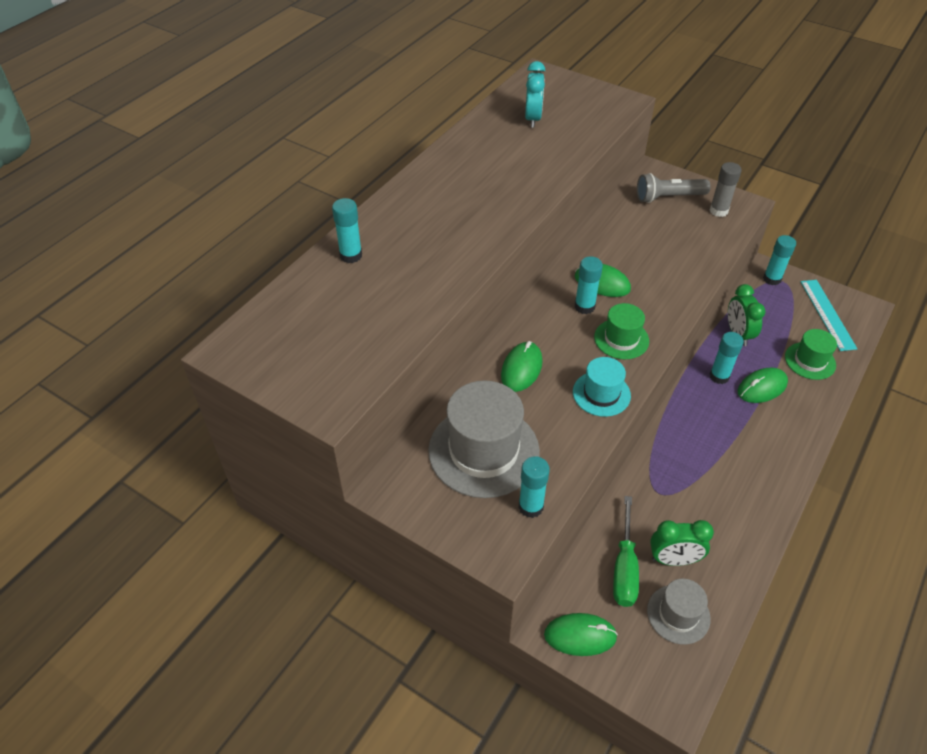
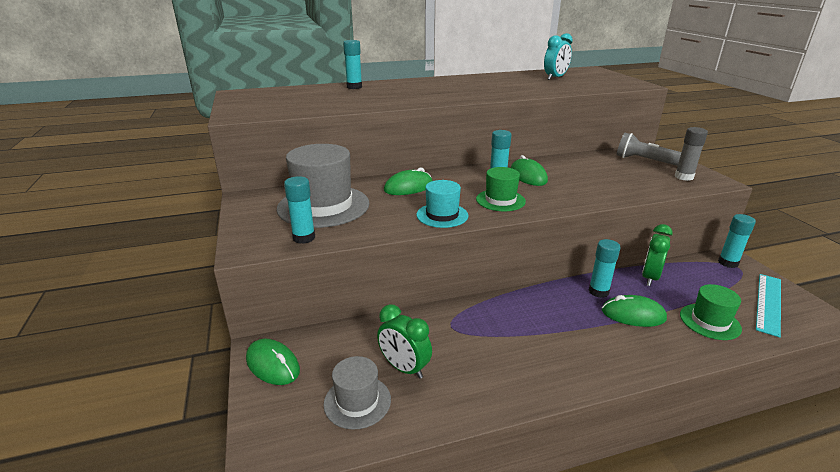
camera: 40 degrees right, 20 degrees down
green screwdriver [613,496,639,607] -> none

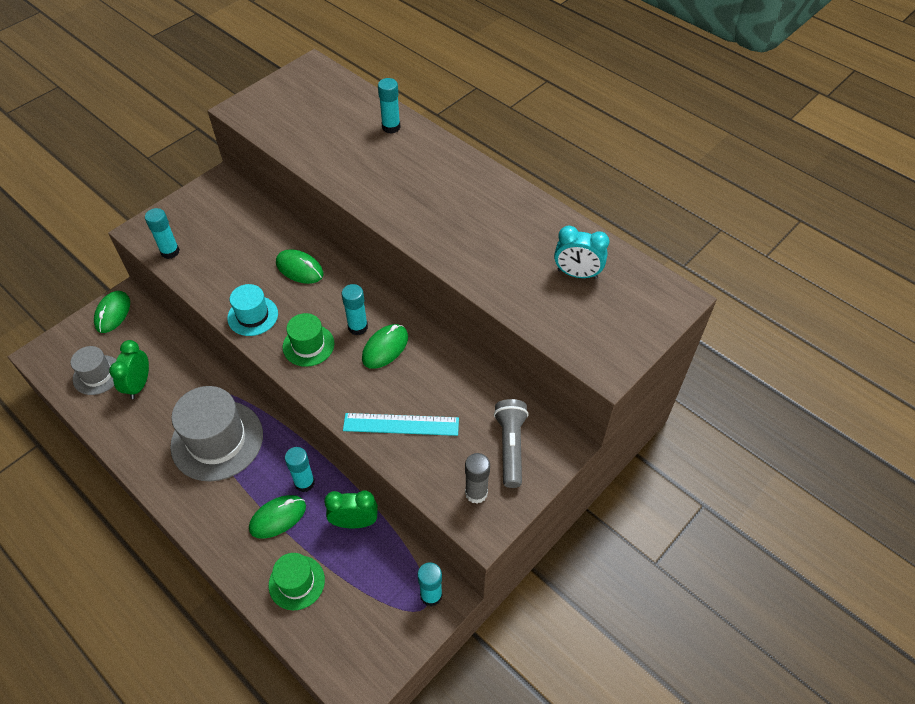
camera: 60 degrees right, 25 degrees up
grey hat [277,144,370,228] -> grey hat moved to [170,386,263,482]
green mouse [602,295,667,327] -> green mouse turned 75 degrees clockwise [249,495,306,539]
turquoise ruler [756,274,781,338] -> turquoise ruler moved to [343,413,459,436]

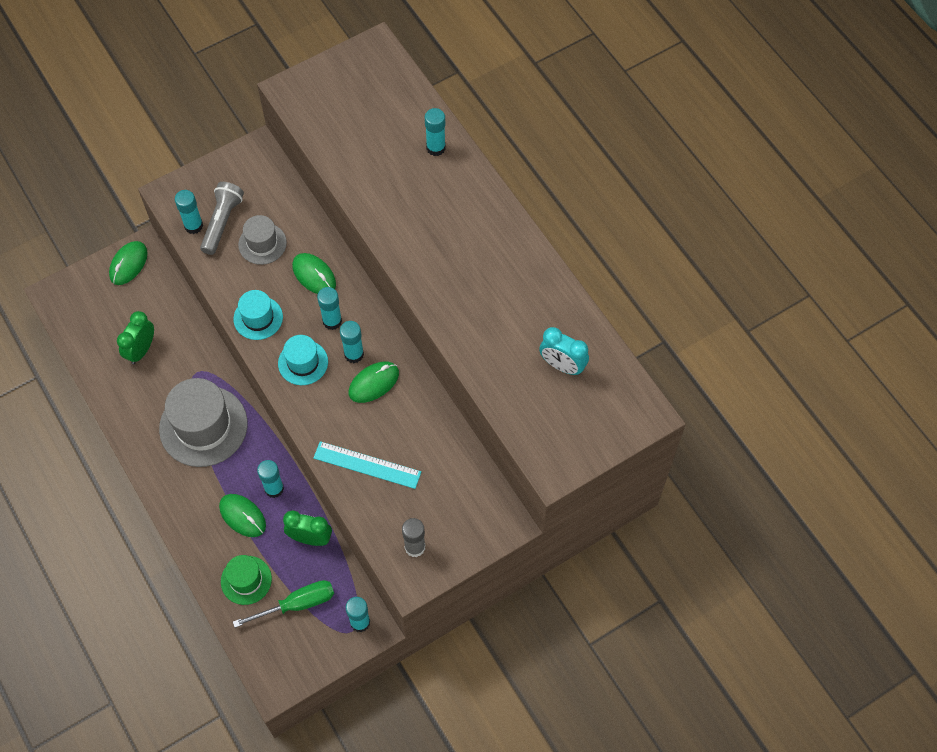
camera: 15 degrees right, 10 degrees up
grey hat [71,346,117,395] -> grey hat moved to [238,215,287,265]
green mouse [249,495,306,539] -> green mouse turned 60 degrees clockwise [219,494,266,537]
green hat [283,313,334,367] -> turquoise hat [278,335,328,385]
grey flashlight [494,399,529,488] -> grey flashlight moved to [200,182,244,255]
none -> green screwdriver [233,580,334,628]
none -> turquoise glue stick [317,287,342,330]

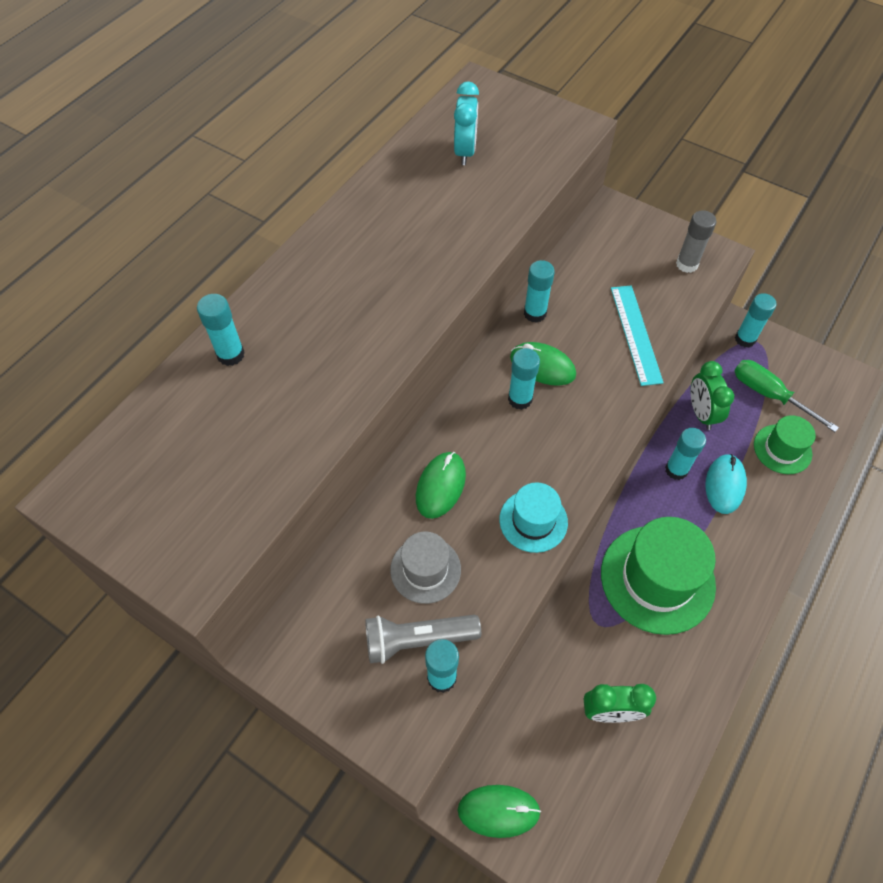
camera: 115 degrees left, 5 degrees down
grey hat [159,378,248,467] -> green hat [601,517,716,635]
green mouse [219,494,266,537] -> turquoise mouse [705,454,747,514]
turquoise hat [278,335,328,385] -> none
turquoise glue stick [317,287,342,330] -> turquoise glue stick moved to [524,260,555,323]

